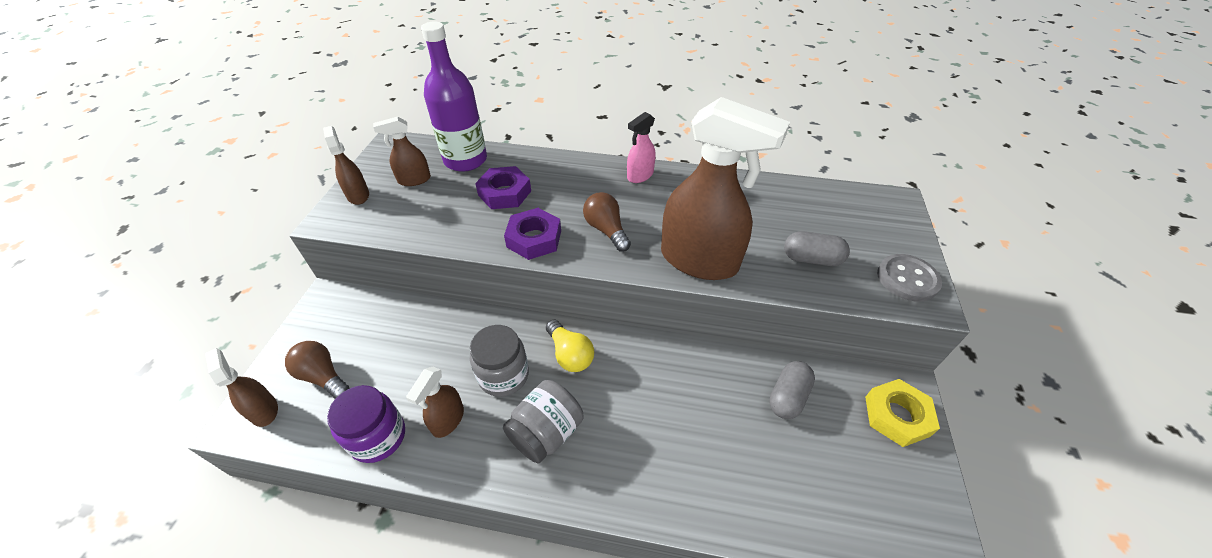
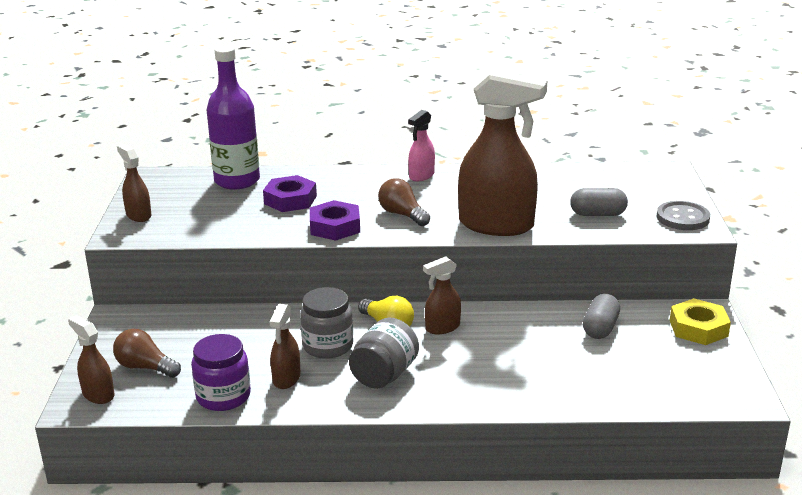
camera: 10 degrees left, 20 degrees down
brown spray bottle [373,117,431,186] -> brown spray bottle moved to [423,256,461,334]

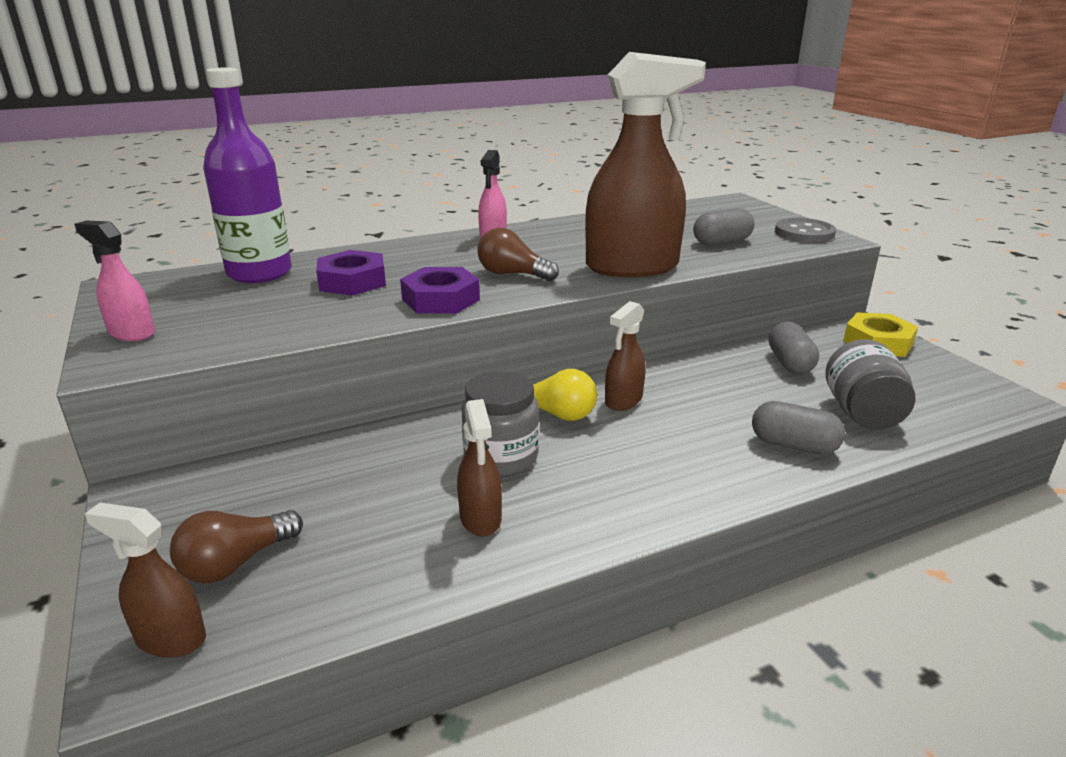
camera: 25 degrees left, 0 degrees up
brown light bulb [113,329,181,378] -> brown light bulb turned 45 degrees counterclockwise [170,510,303,583]
brown spray bottle [117,144,151,222] -> pink spray bottle [74,220,155,341]
purple jar [191,334,251,411] -> none
grey jar [349,318,419,389] -> grey jar moved to [825,339,915,430]
none -> grey capsule [752,401,845,455]

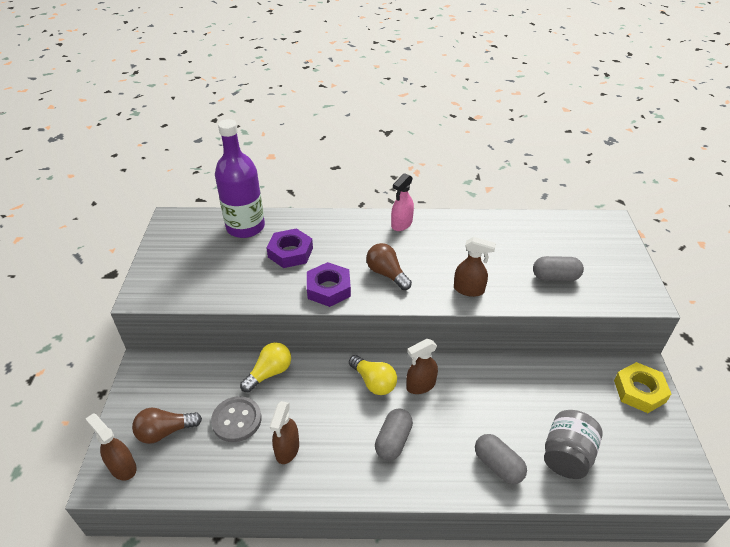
camera: 25 degrees right, 15 degrees up
pink spray bottle [74,220,155,341] -> none
grey jar [462,371,539,476] -> none
brown spray bottle [585,52,706,277] -> brown spray bottle [454,237,496,297], size x0.47
grey capsule [768,321,819,374] -> grey capsule moved to [375,409,413,461]
grey button [775,218,836,243] -> grey button moved to [211,396,262,442]
none -> yellow light bulb [240,342,291,392]

